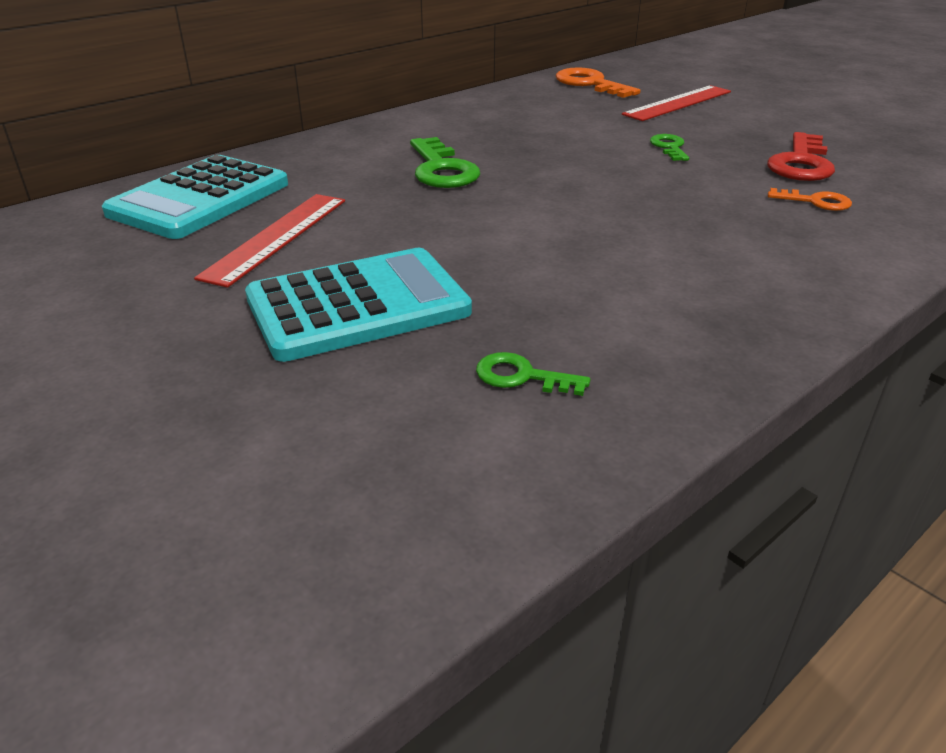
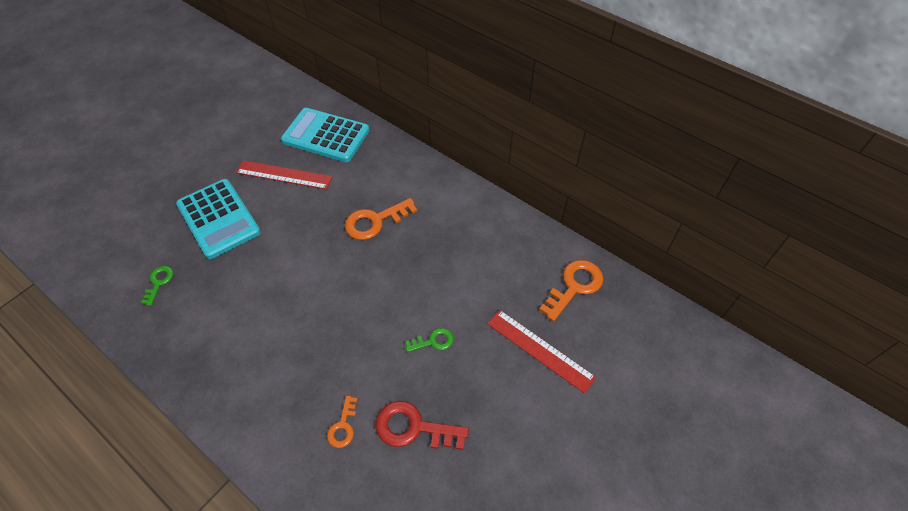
camera: 80 degrees right, 20 degrees up
green key [410,137,480,188] -> orange key [345,198,417,240]

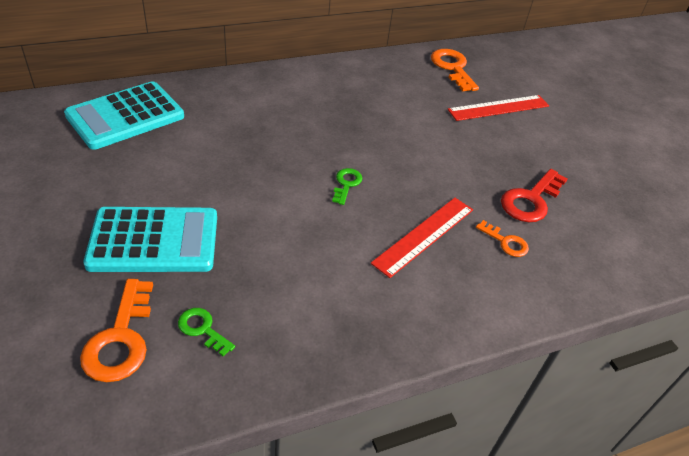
camera: 65 degrees left, 10 degrees down
red ruler [236,160,333,190] -> red ruler moved to [371,198,473,278]
orange key [345,198,417,240] -> orange key moved to [80,279,153,382]
green key [405,328,453,352] -> green key moved to [332,168,363,205]

